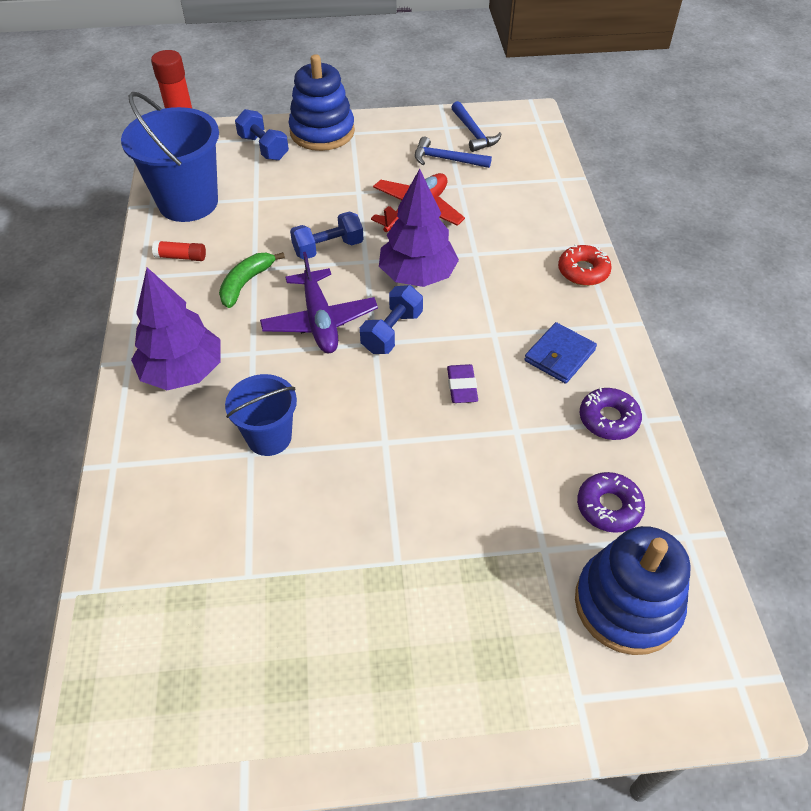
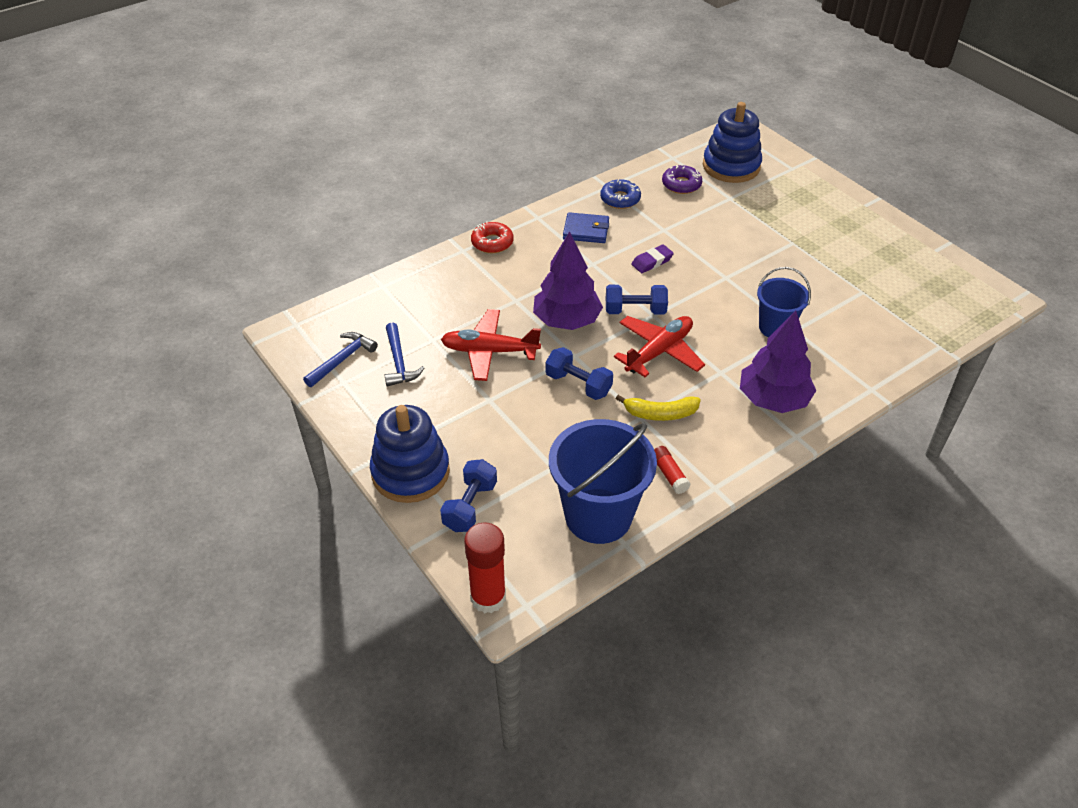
camera: 120 degrees left, 5 degrees down
green banana [219,252,285,308] -> yellow banana [616,395,701,421]
purple plane [260,252,378,353] -> red plane [614,316,705,377]
purple donut [580,387,642,440] -> blue donut [600,179,641,209]

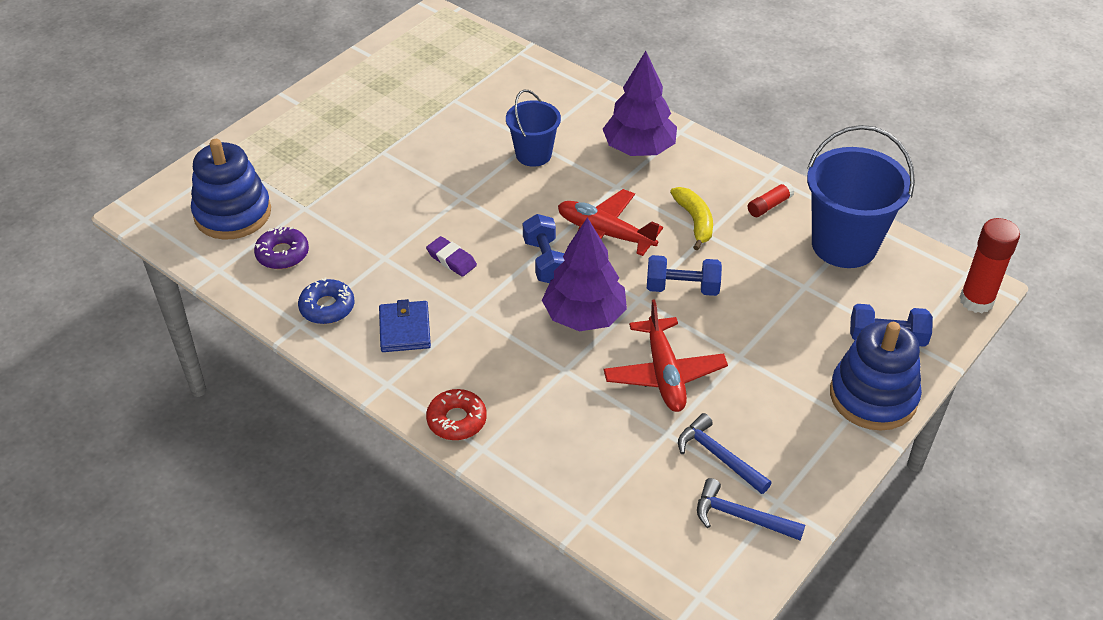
camera: 105 degrees left, 0 degrees up
blue hammer [384,322,424,387] -> blue hammer turned 105 degrees counterclockwise [678,413,771,494]
blue dumbbell [546,347,613,400] -> blue dumbbell turned 75 degrees clockwise [647,255,722,296]

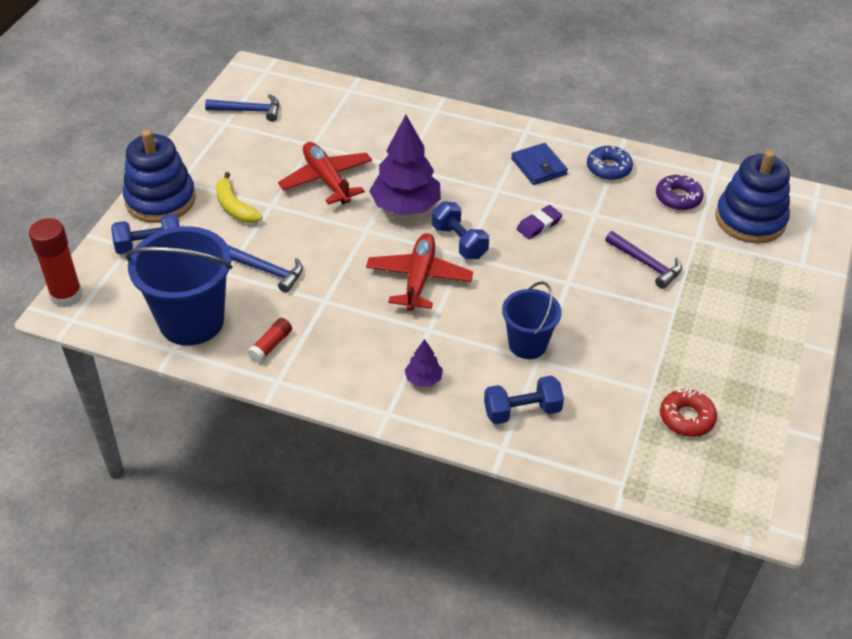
camera: 160 degrees right, 0 degrees up
purple eraser [426,236,477,277] -> purple eraser turned 60 degrees counterclockwise [516,205,562,239]
red donut [426,389,487,440] -> red donut moved to [660,388,717,437]
red plane [558,189,663,256] -> red plane turned 90 degrees counterclockwise [366,233,473,311]
purple tree [603,51,677,156] -> purple tree [405,339,443,387], size x0.46
blue dumbbell [647,255,722,296] -> blue dumbbell moved to [484,376,564,424]
yellow banana [670,187,713,250] -> yellow banana moved to [216,172,262,223]
blue hammer [678,413,771,494] -> blue hammer moved to [228,245,303,293]
none -> purple hammer [605,231,682,289]

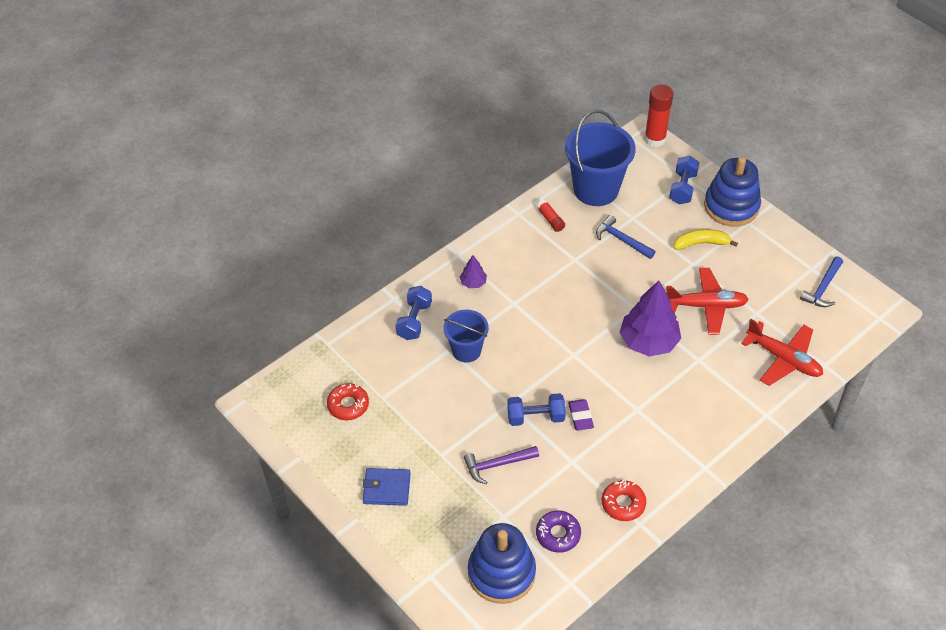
camera: 120 degrees right, 5 degrees up
blue hammer [228,245,303,293] -> blue hammer turned 75 degrees clockwise [596,215,656,259]
red plane [366,233,473,311] -> red plane moved to [741,319,823,386]
blue dumbbell [432,201,489,259] -> blue dumbbell moved to [507,393,566,426]
blue wallet [511,143,568,185] -> blue wallet moved to [363,468,411,506]
blue donut [587,146,633,180] -> red donut [602,480,646,521]

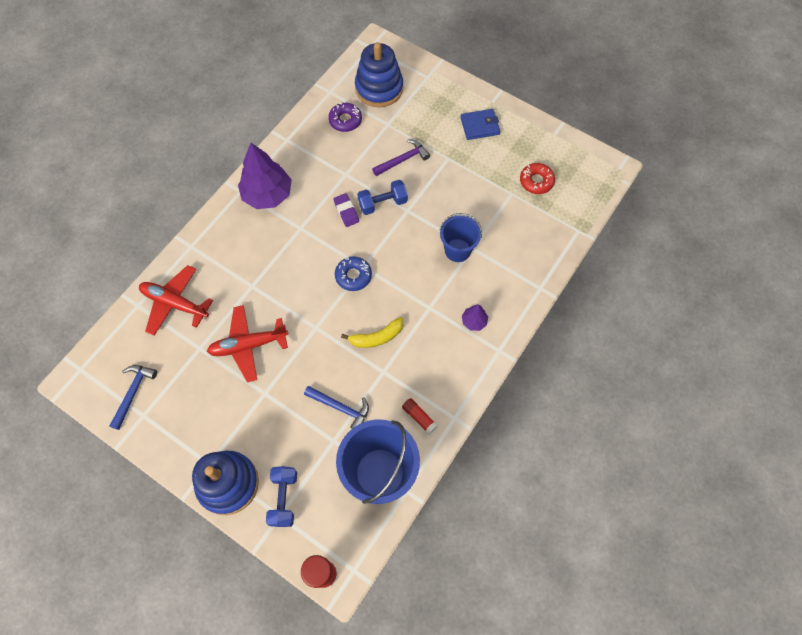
camera: 165 degrees right, 15 degrees up
blue dumbbell [395,286,432,340] -> none
red donut [602,480,646,521] -> none
purple tree [619,281,681,356] -> purple tree moved to [238,143,292,209]
yellow banana [674,229,738,250] -> yellow banana moved to [341,317,403,348]
none -> blue donut [335,257,372,291]

